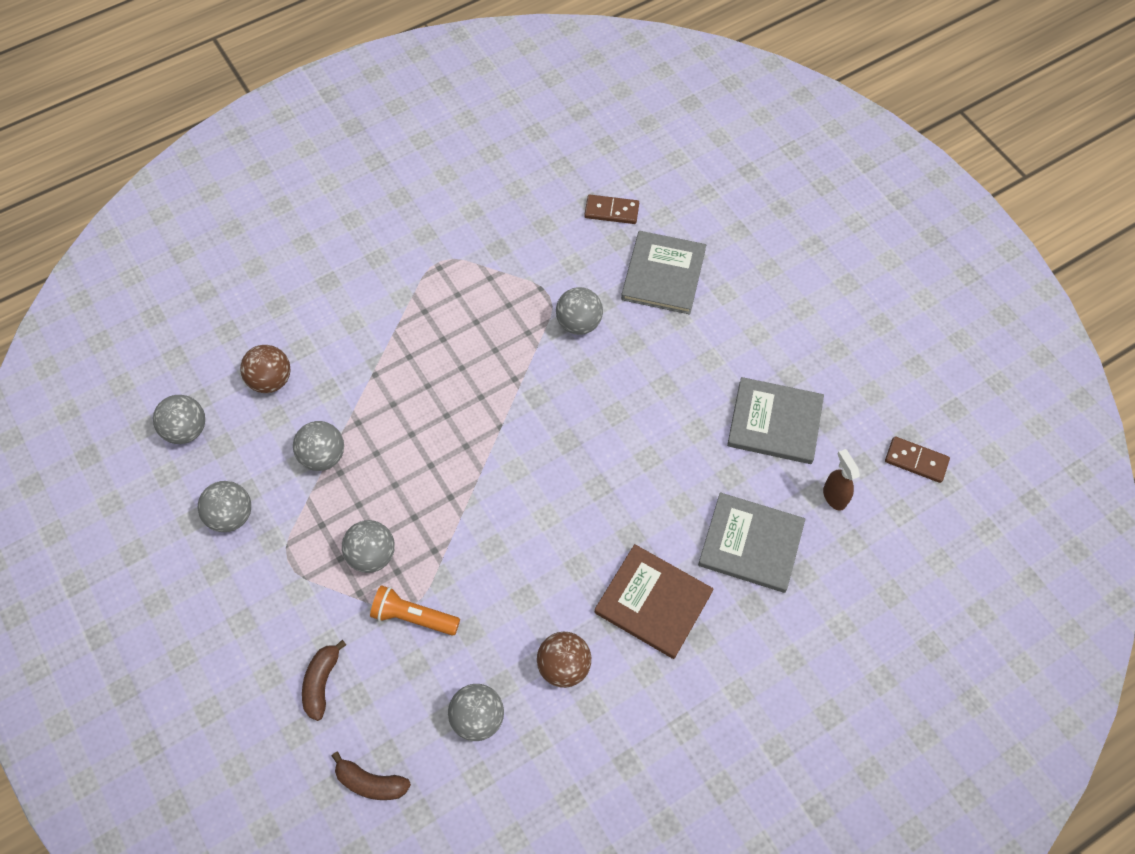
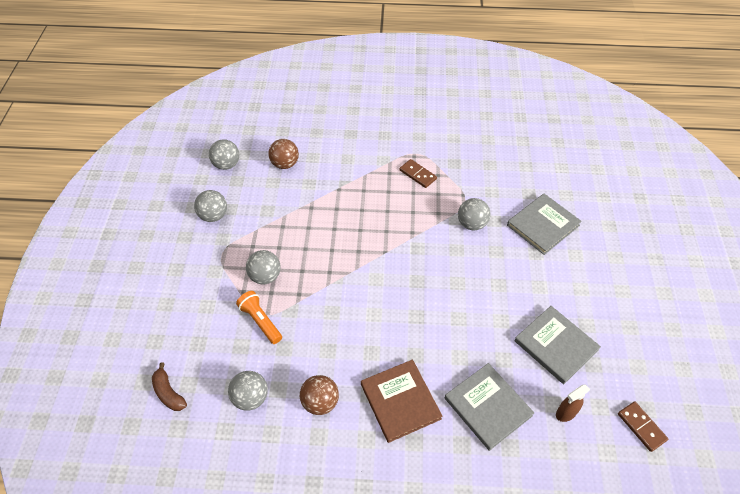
camera: 35 degrees right, 10 degrees down
grey ball [293,421,344,471] -> none
brown banana [302,640,346,721] -> none
brown domino [584,195,639,224] -> brown domino moved to [399,159,437,188]
brown spray bottle [823,449,860,511] -> brown spray bottle turned 135 degrees counterclockwise [556,384,590,422]

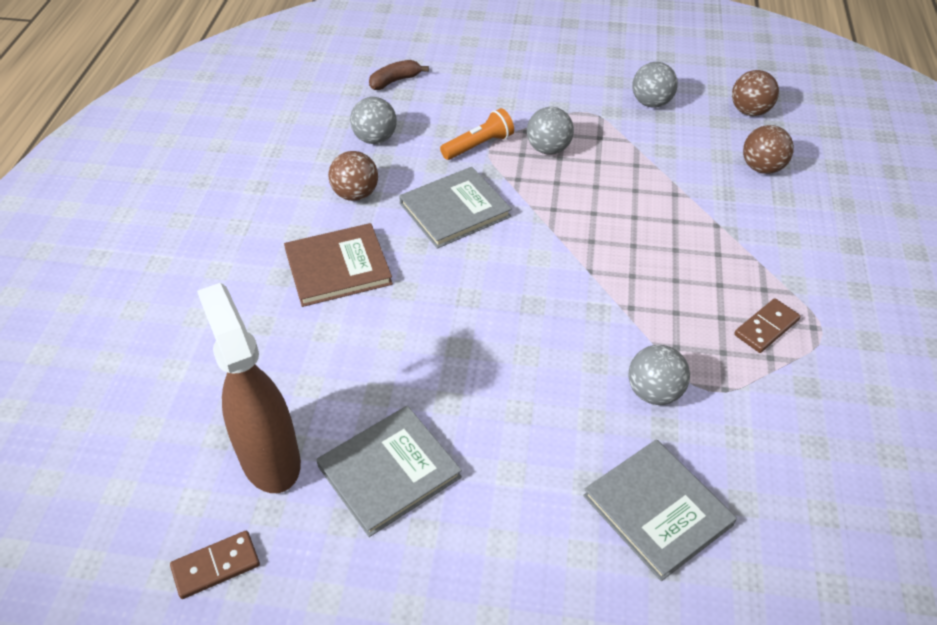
camera: 95 degrees right, 5 degrees down
grey ball [209,139,240,170] -> brown ball [732,70,779,116]
grey book [445,363,534,451] -> grey book moved to [399,167,512,249]
brown spray bottle [556,384,590,422] -> brown spray bottle [197,283,301,493], size x2.21

